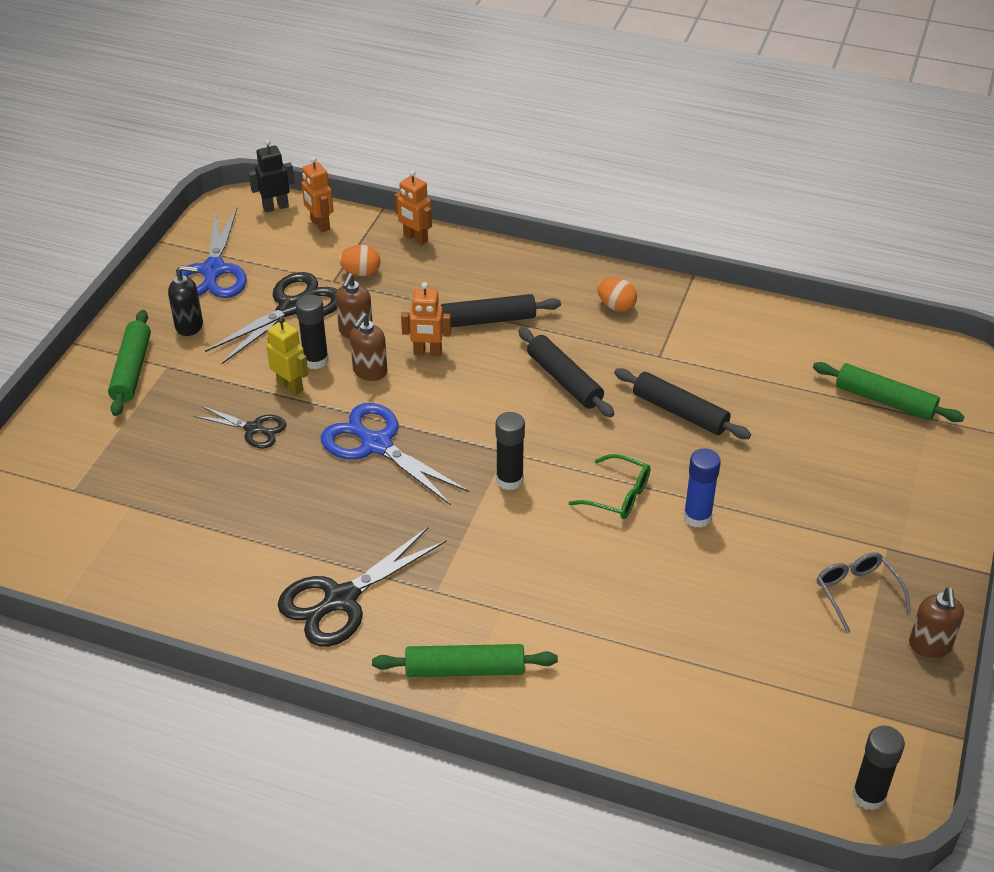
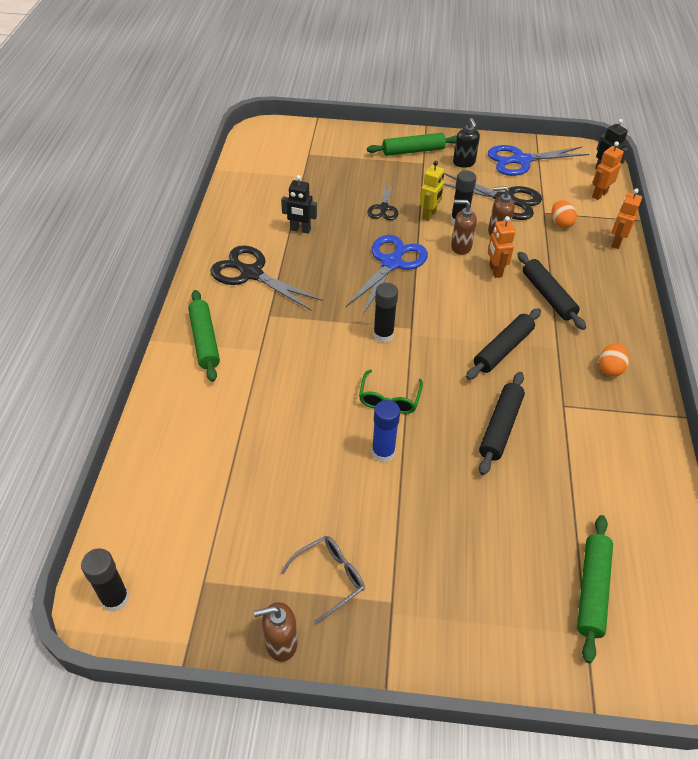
camera: 75 degrees right, 5 degrees up
none -> black robot [281,175,317,234]

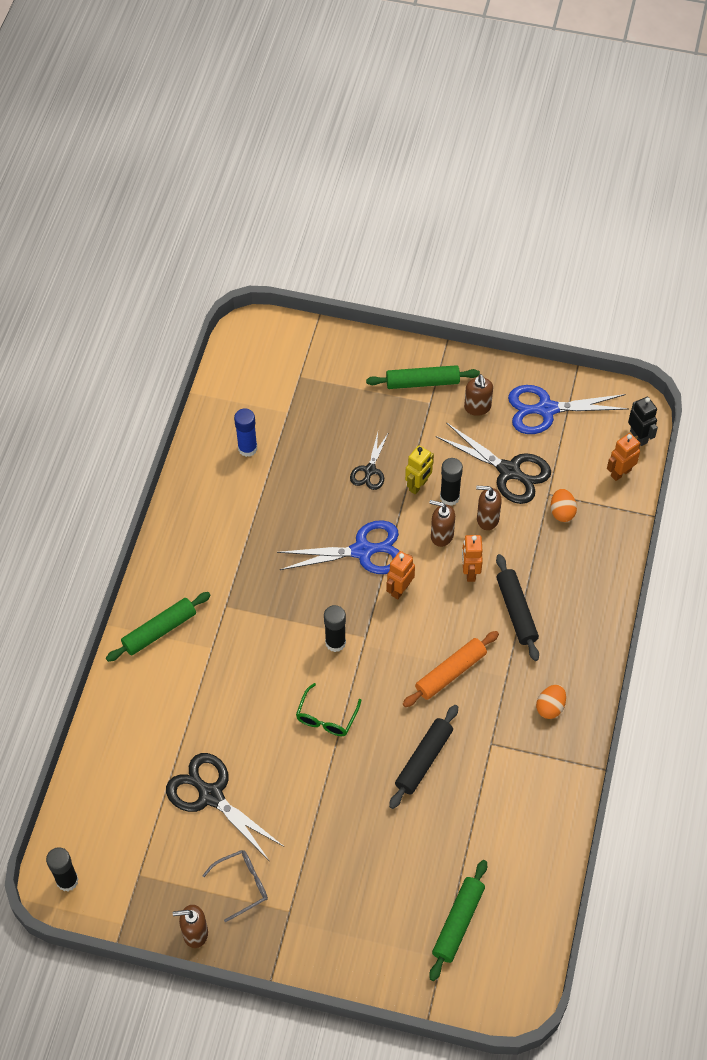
camera: 10 degrees right, 10 degrees up
green rolling pin [188,290,220,382] -> green rolling pin turned 60 degrees clockwise [106,592,211,662]
black scissors [210,246,323,310] -> black scissors moved to [166,753,284,860]
black robot [281,175,317,234] -> none
blue scissors [346,235,428,314] -> blue scissors turned 45 degrees clockwise [277,520,399,574]
blue glue stick [372,400,400,463] -> blue glue stick moved to [234,408,257,457]
black soap dispenser [453,118,480,168] -> brown soap dispenser [464,374,493,416]
black rolling pin [466,308,541,380] -> orange rolling pin [403,631,499,707]
orange robot [611,188,642,249] -> orange robot moved to [386,551,415,599]

